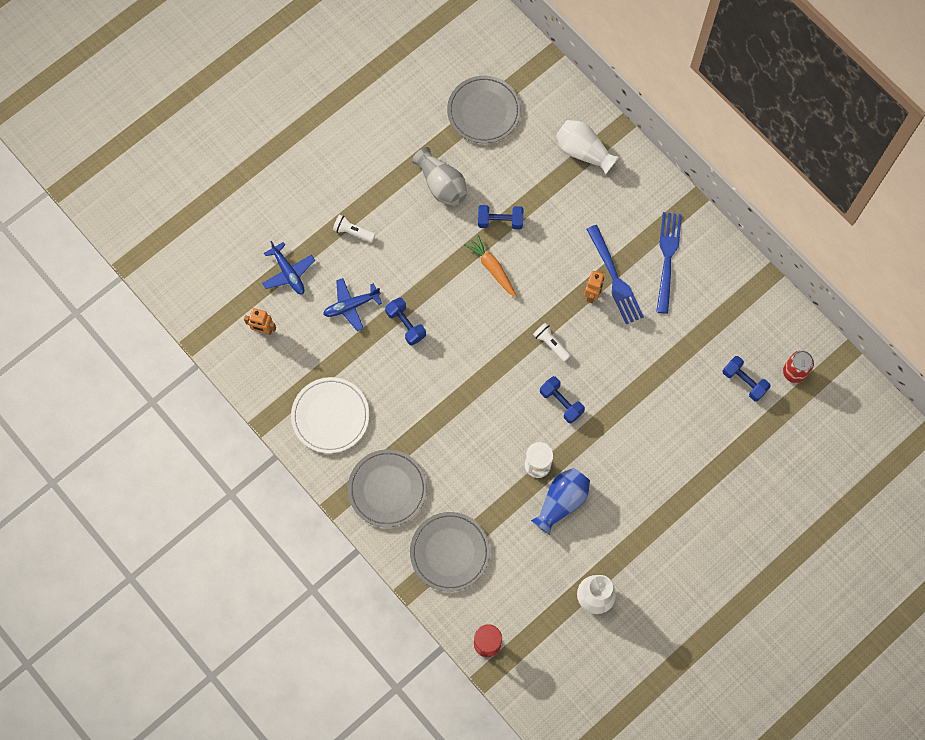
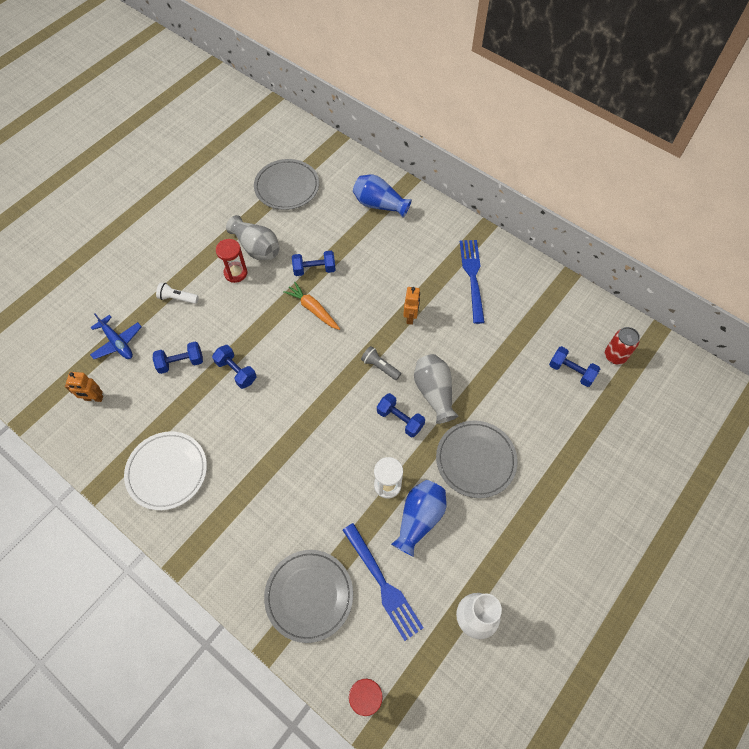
camera: 10 degrees left, 10 degrees down
blue plane [323,278,382,331] -> blue dumbbell [153,341,203,374]
grey plate [348,449,427,528] -> grey plate moved to [436,421,518,498]
white flashlight [533,322,571,362] -> grey flashlight [361,346,401,380]
white vase [556,120,619,174] -> blue vase [353,174,412,218]
blue fork [587,225,644,324] -> blue fork moved to [343,523,424,641]
none -> red hourglass [216,239,247,283]
none -> grey vase [414,354,458,424]

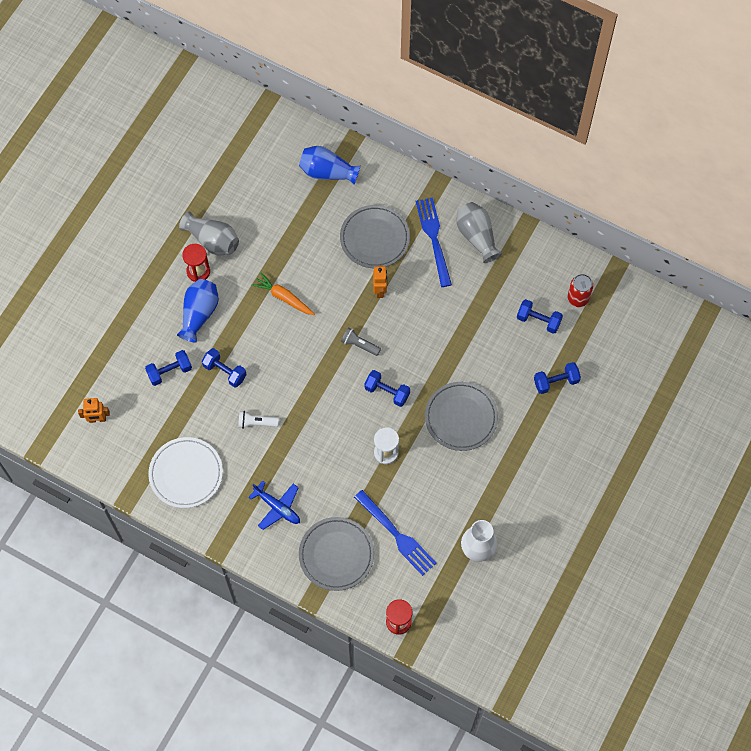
camera: 10 degrees left, 5 degrees up
blue plane [90,313,142,359] -> blue plane moved to [248,480,300,530]
white flashlight [156,282,199,304] -> white flashlight moved to [238,411,279,428]
grey plate [254,159,319,210] -> grey plate moved to [340,205,410,268]
blue dumbbell [292,251,336,276] -> blue dumbbell moved to [534,362,581,394]
blue vase [391,480,446,557] -> blue vase moved to [177,279,219,343]
grey vase [414,354,458,424] -> grey vase moved to [457,202,502,263]

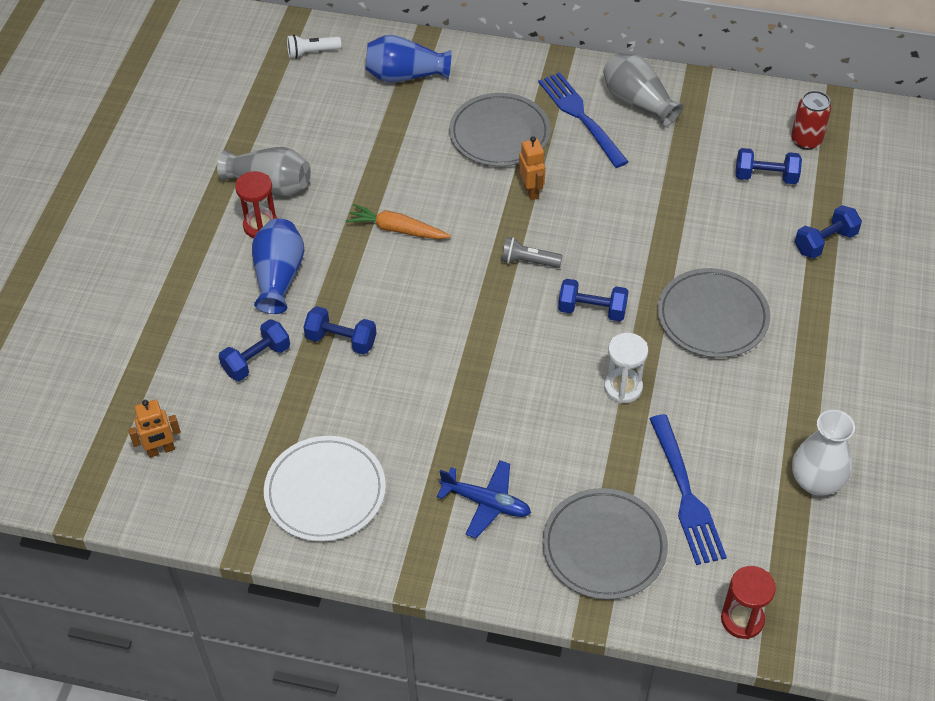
camera: 15 degrees left, 15 degrees down
white flashlight [238,411,279,428] -> white flashlight moved to [287,34,341,59]
blue fork [354,490,436,576] -> blue fork turned 45 degrees clockwise [650,414,727,565]

